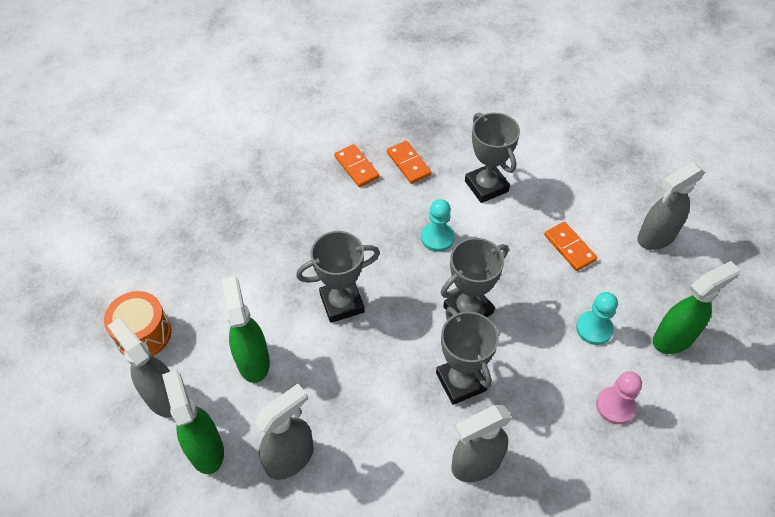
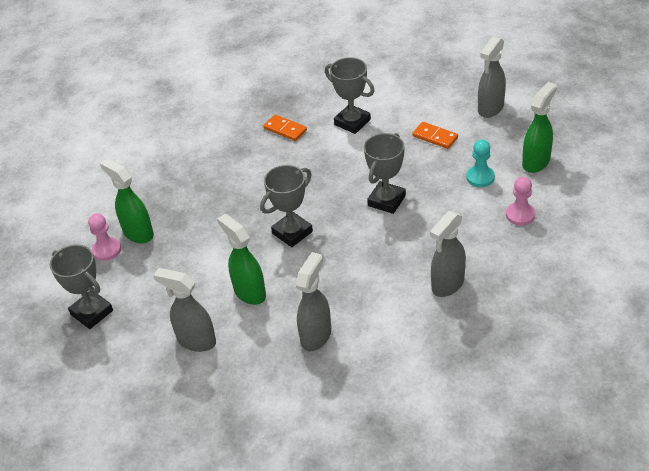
camera: 20 degrees left, 10 degrees down
orange drum [104,291,171,356] -> none
green spray bottle [162,370,224,474] -> green spray bottle moved to [100,158,154,243]
orange domino [334,144,379,187] -> none
turquoise pawn [421,199,454,252] -> none
grey trophy [436,307,499,405] -> grey trophy moved to [50,244,113,329]
none -> pink pawn [88,213,121,261]

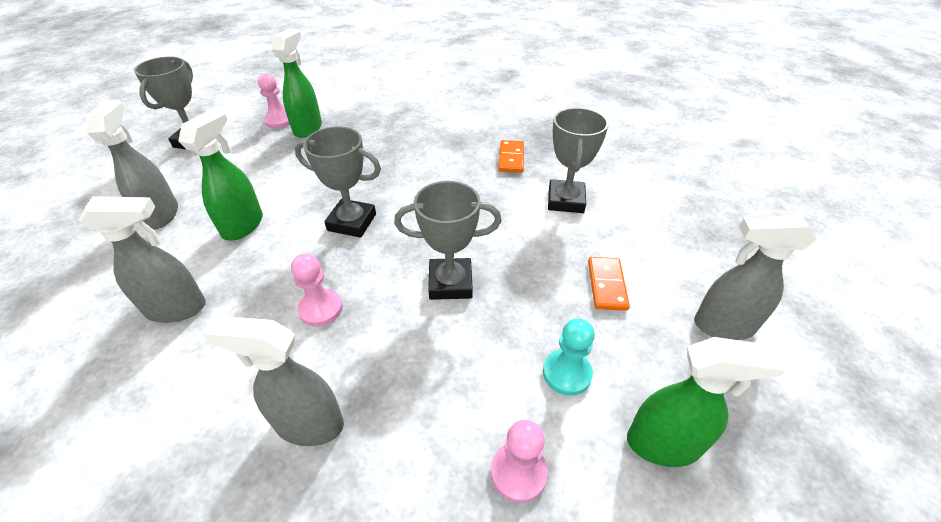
camera: 55 degrees right, 0 degrees up
none -> pink pawn [291,254,343,327]

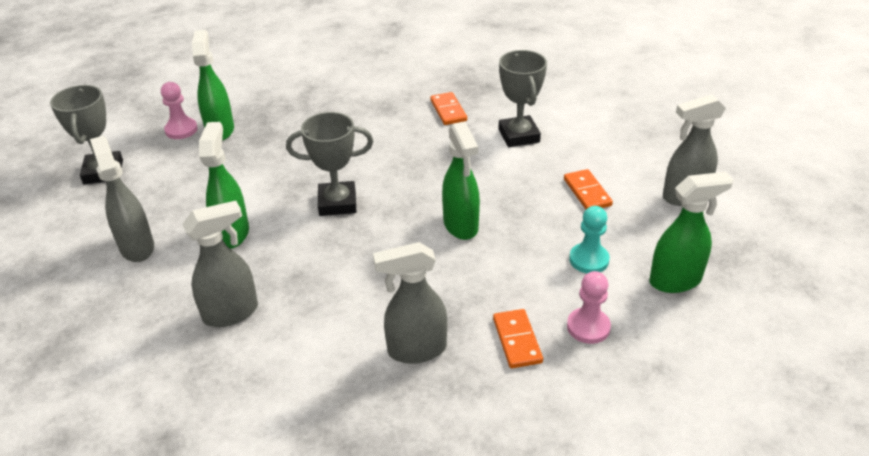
camera: 20 degrees left, 5 degrees down
pink pawn [291,254,343,327] -> none
grey trophy [394,181,501,300] -> green spray bottle [442,121,480,240]
none -> orange domino [493,309,543,368]

